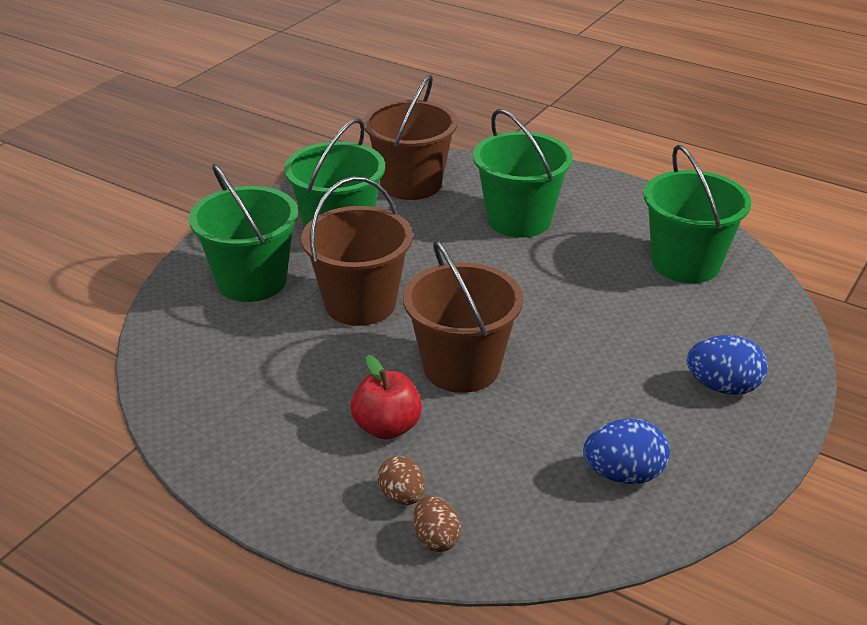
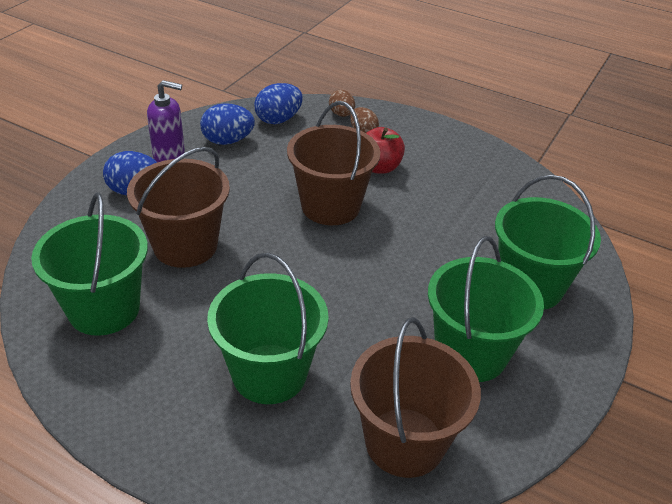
camera: 175 degrees right, 5 degrees up
brown bucket [301,176,413,326] -> brown bucket moved to [127,147,230,268]
none -> purple soap dispenser [147,80,185,162]
none -> blue egg [254,83,303,124]

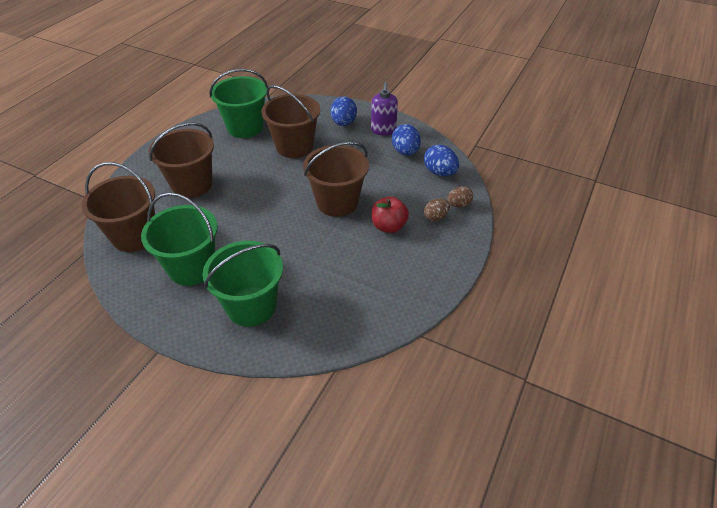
camera: 90 degrees right, 5 degrees up
green bucket [207,253,329,404] -> brown bucket [149,122,214,198]

